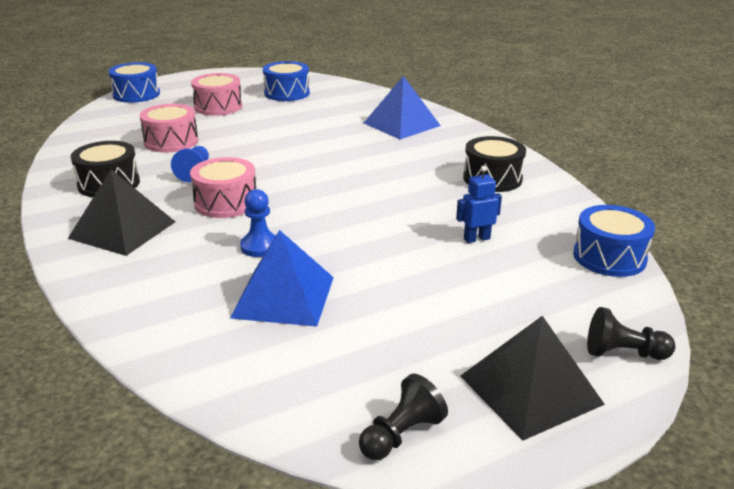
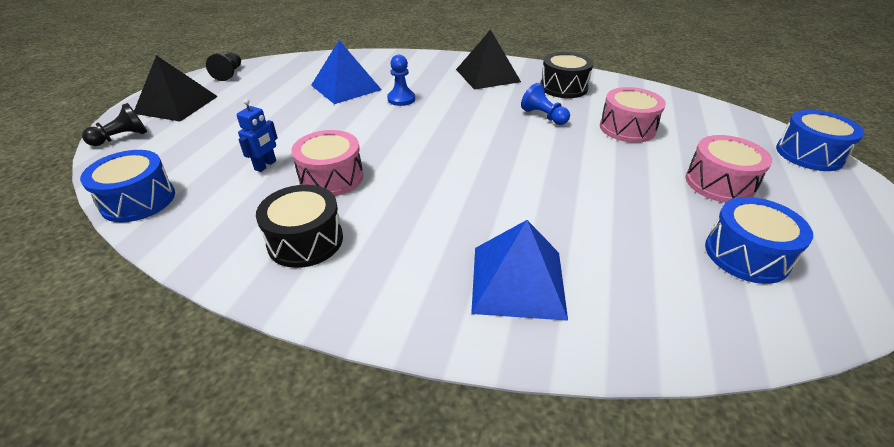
camera: 135 degrees right, 10 degrees up
pink drum [190,157,256,218] -> pink drum moved to [291,130,363,196]

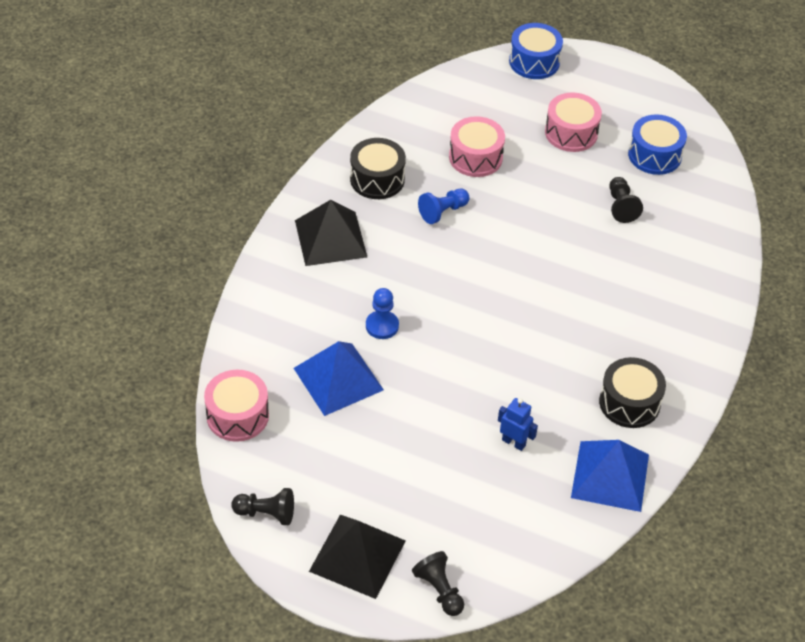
camera: 85 degrees left, 10 degrees up
blue drum [80,150,175,222] -> none
pink drum [291,130,363,196] -> pink drum moved to [204,370,269,442]
blue pyramid [471,220,568,321] -> blue pyramid moved to [571,440,649,512]
none -> black pawn [609,177,643,223]

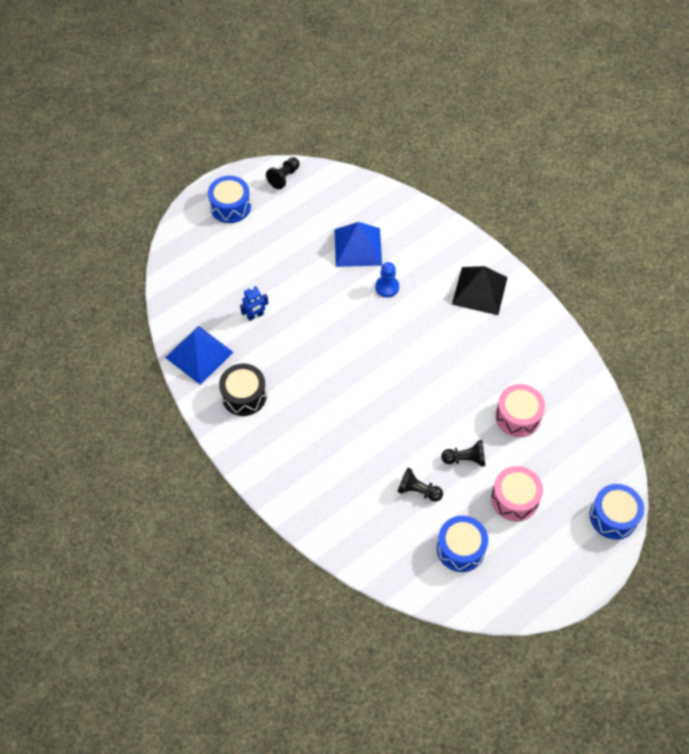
camera: 120 degrees right, 10 degrees up
pink drum [204,370,269,442] -> none
black pyramid [309,515,406,599] -> blue drum [208,176,251,223]
black drum [350,138,406,199] -> none
black pawn [412,551,464,616] -> black pawn moved to [441,440,485,467]
blue pawn [418,189,469,224] -> none

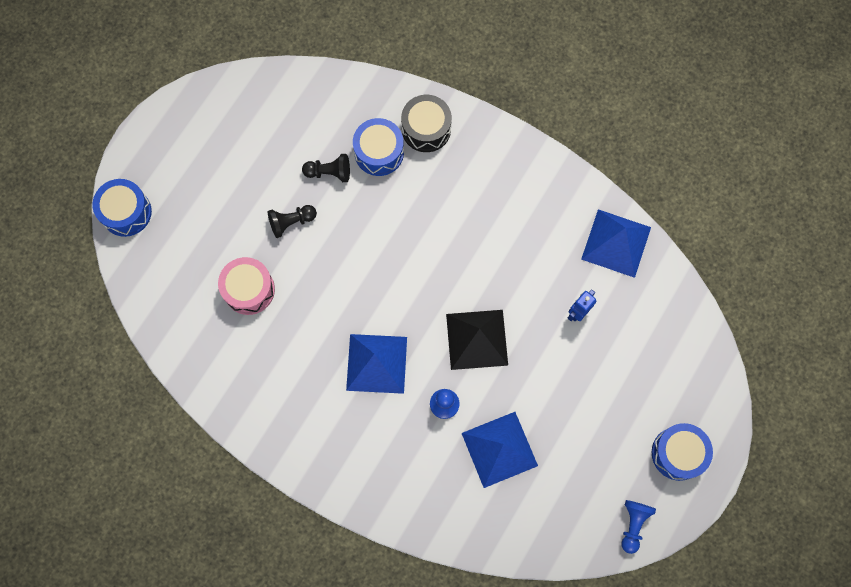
camera: 160 degrees right, 15 degrees up
black drum [219,364,267,416] -> black drum moved to [401,95,452,152]
black pawn [266,157,300,189] -> blue pawn [622,500,656,554]
blue drum [437,516,488,572] -> blue drum moved to [353,118,404,176]
black pyramid [452,266,508,315] -> black pyramid moved to [446,310,508,370]
pink drum [491,466,543,521] -> none
none -> blue pyramid [346,334,407,394]

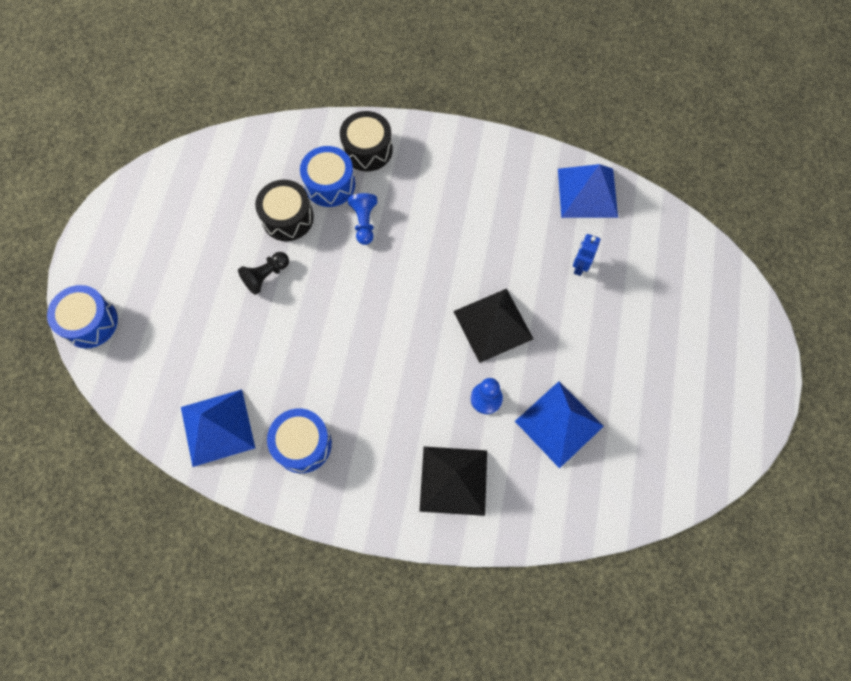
camera: 20 degrees left, 5 degrees down
pink drum [218,257,275,315] -> none
black pawn [302,154,350,182] -> black drum [255,180,314,241]
blue pyramid [346,334,407,394] -> blue pyramid moved to [181,390,255,467]
blue pawn [622,500,656,554] -> blue pawn moved to [348,193,377,245]
blue drum [652,423,713,481] -> blue drum moved to [267,408,332,473]
none -> black pyramid [419,447,487,516]

